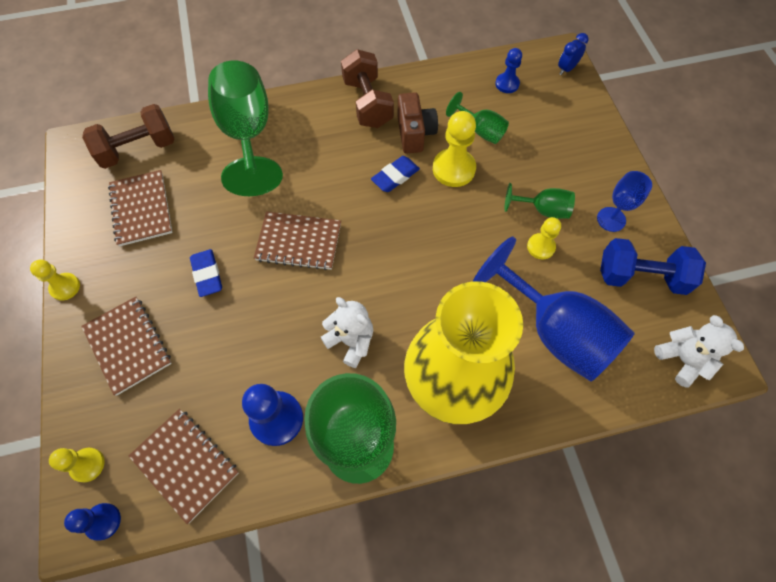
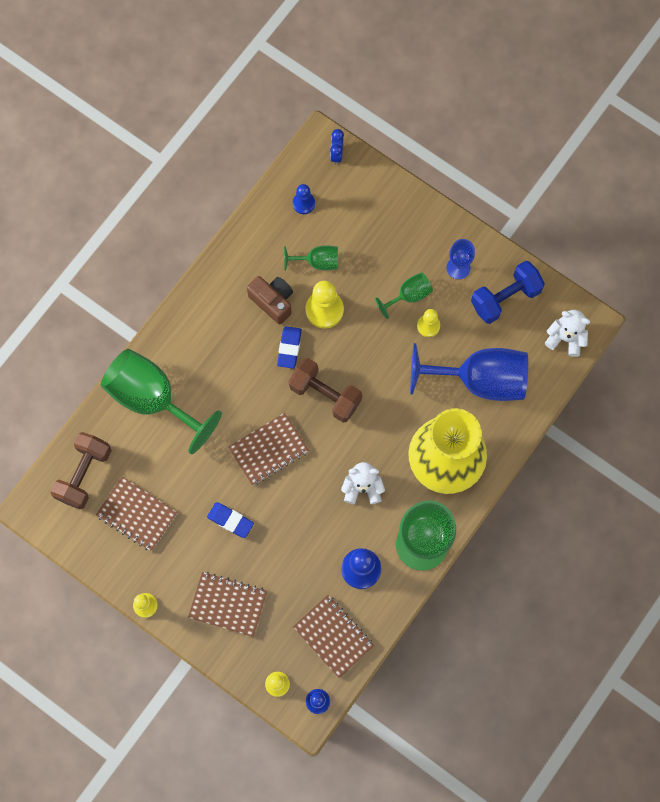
camera: 40 degrees left, 10 degrees up
brown notebook [129,409,239,524] -> brown notebook turned 45 degrees clockwise [293,595,374,678]
brown dumbbell [341,49,394,128] -> brown dumbbell moved to [289,358,362,422]

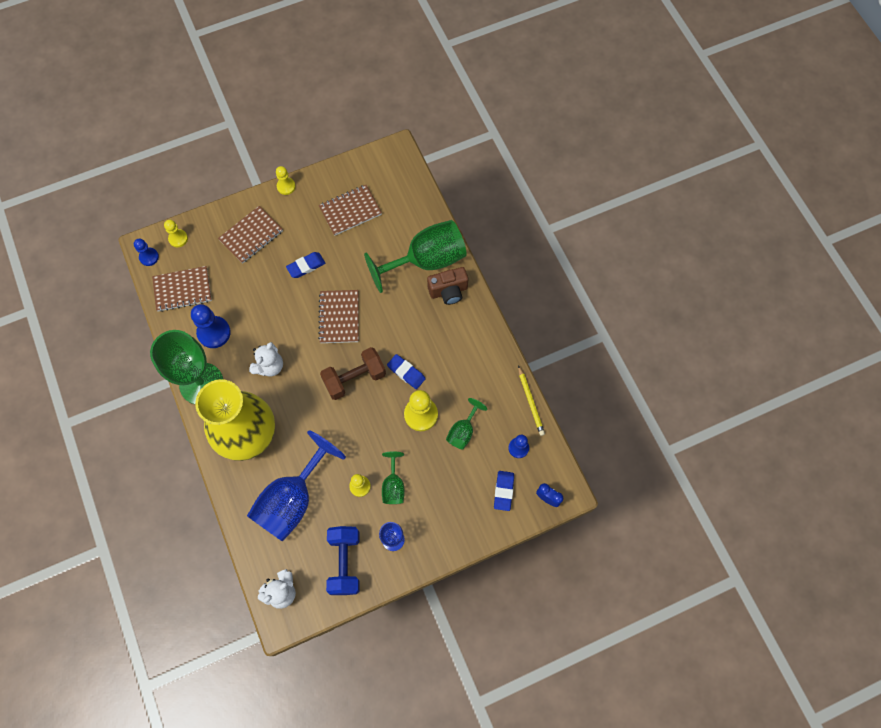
camera: 120 degrees right, 5 degrees down
brown dumbbell [50,432,111,509] -> none
brown camera [247,276,293,325] -> brown camera moved to [427,267,468,305]
none -> blue eraser [494,471,514,511]
none -> yellow pencil [518,365,545,436]

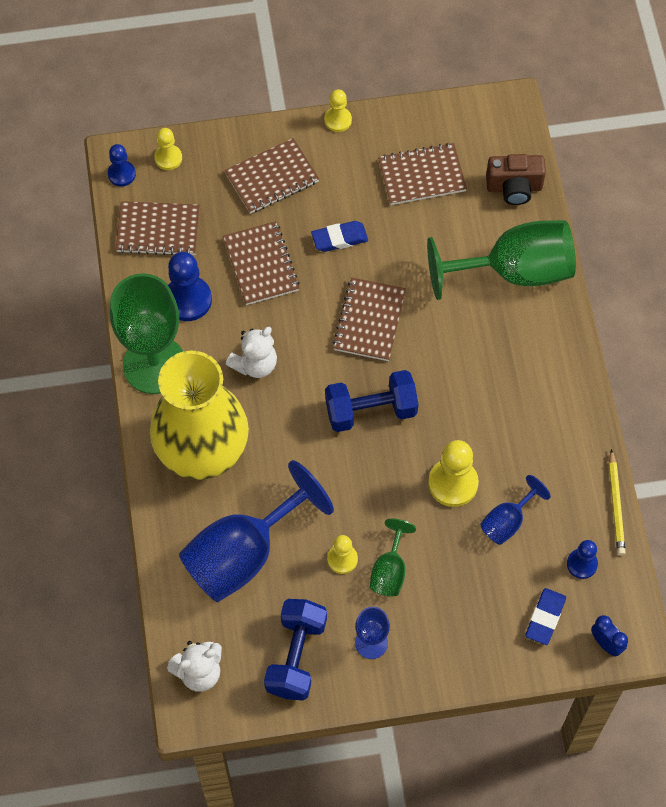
camera: 15 degrees right, 5 degrees down
brown dumbbell [320,347,386,400] -> blue dumbbell [325,370,418,432]
blue eraser [387,354,426,389] -> none
brown camera [427,267,468,305] -> brown camera moved to [486,154,546,205]
green goblet [446,398,487,450] -> blue goblet [480,475,551,545]
none -> brown notebook [223,221,300,305]

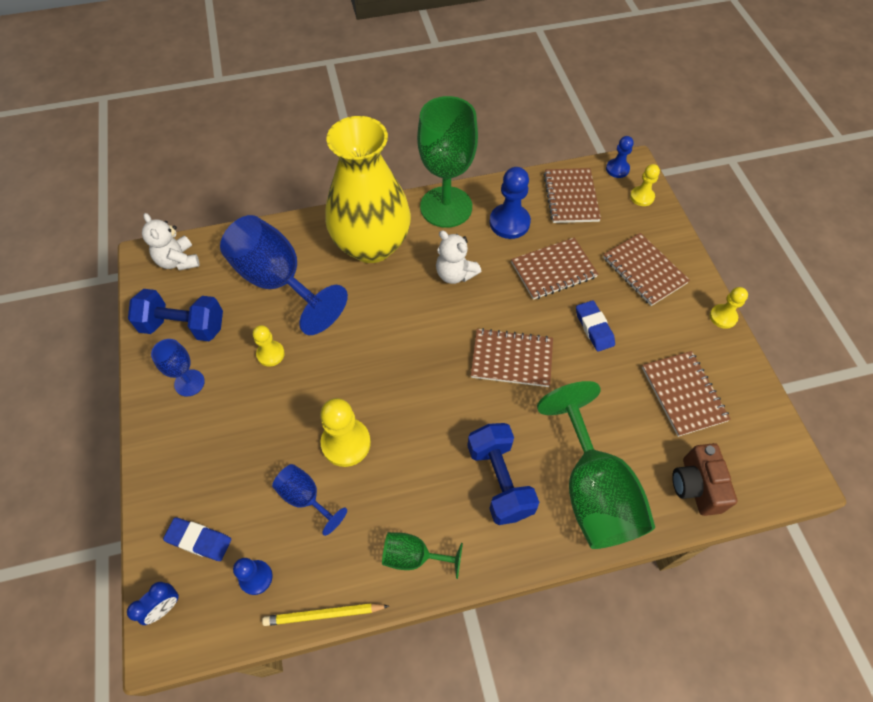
camera: 85 degrees right, 5 degrees down
blue dumbbell [325,370,418,432] -> blue dumbbell moved to [467,423,539,525]
green goblet [370,518,416,596] -> green goblet moved to [382,532,463,579]

